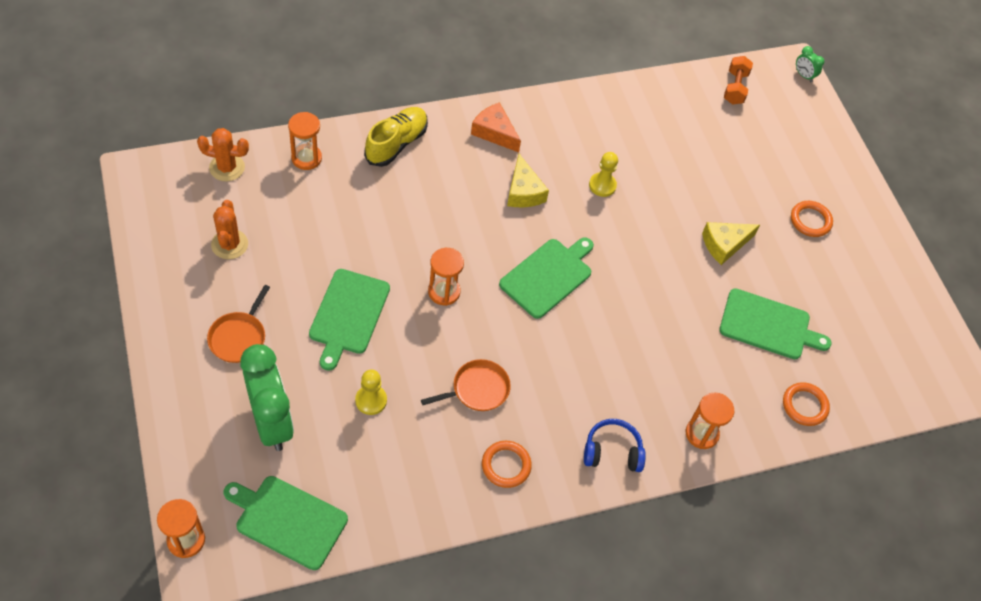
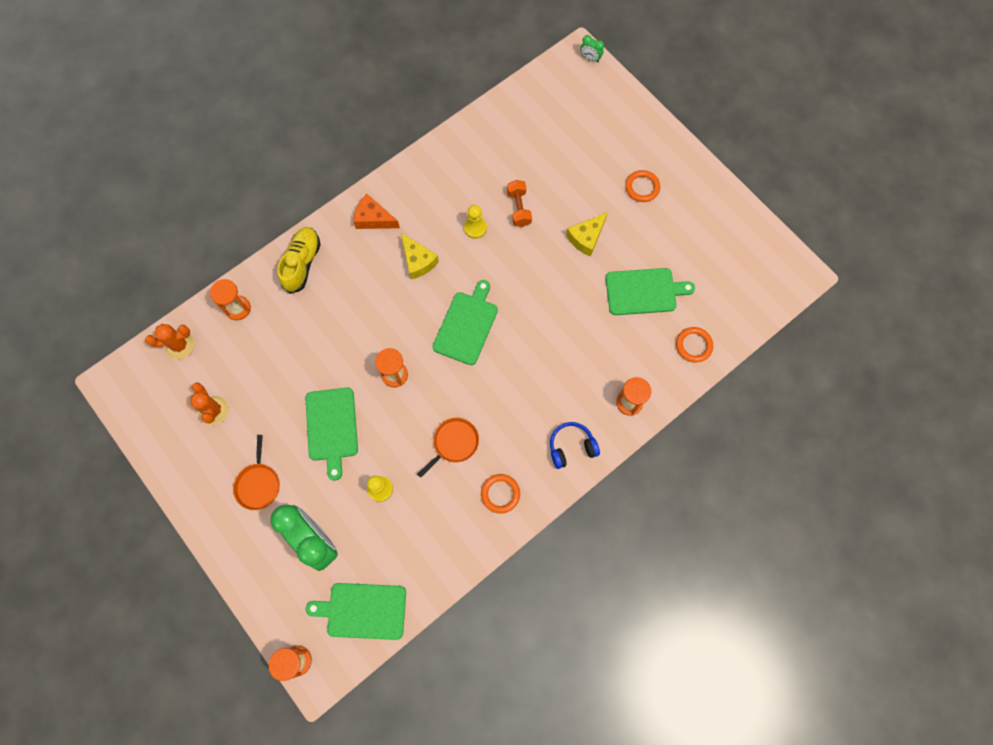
camera: 15 degrees left, 15 degrees up
orange dumbbell [724,56,753,105] -> orange dumbbell moved to [507,180,532,227]

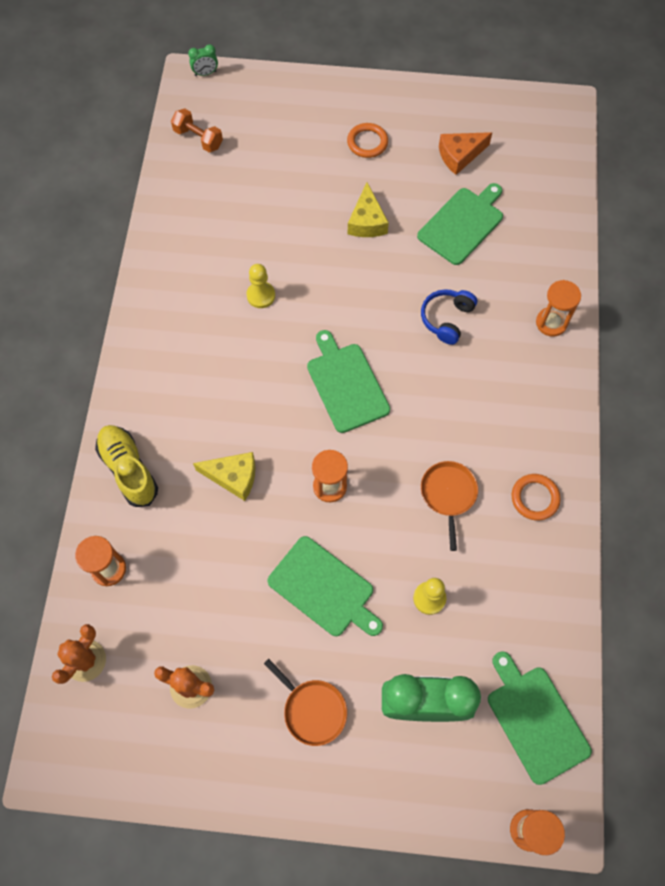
camera: 45 degrees left, 5 degrees down
green cutting board [306,583,406,640] -> green cutting board turned 105 degrees clockwise [488,651,592,785]
orange cheese [353,194,400,229] -> orange cheese moved to [439,132,492,175]
yellow cheese [401,233,439,279] -> yellow cheese moved to [193,452,255,501]
orange dumbbell [507,180,532,227] -> orange dumbbell moved to [171,108,223,152]
blue headphones [550,422,600,469] -> blue headphones moved to [421,289,477,345]
orange ring [676,327,713,363] -> none

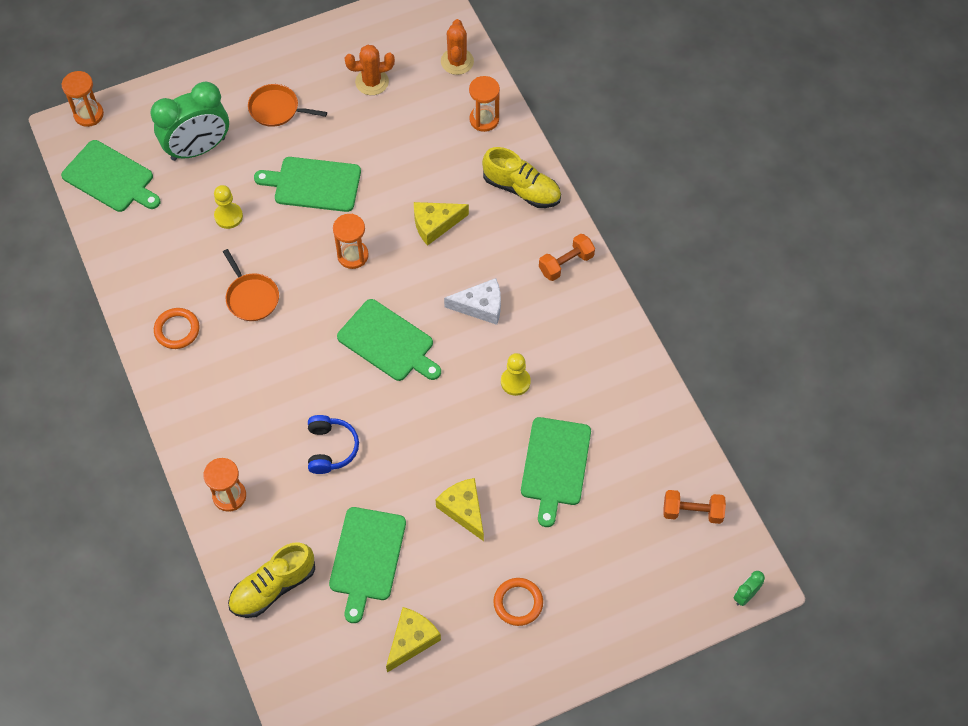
camera: 150 degrees right, 5 degrees down
orange cheese [439,132,492,175] -> yellow cheese [386,607,441,672]
none -> yellow shoe [228,542,315,618]
none -> white cheese [444,278,501,325]
none -> green cutting board [521,417,591,527]
none -> orange dumbbell [539,234,595,281]

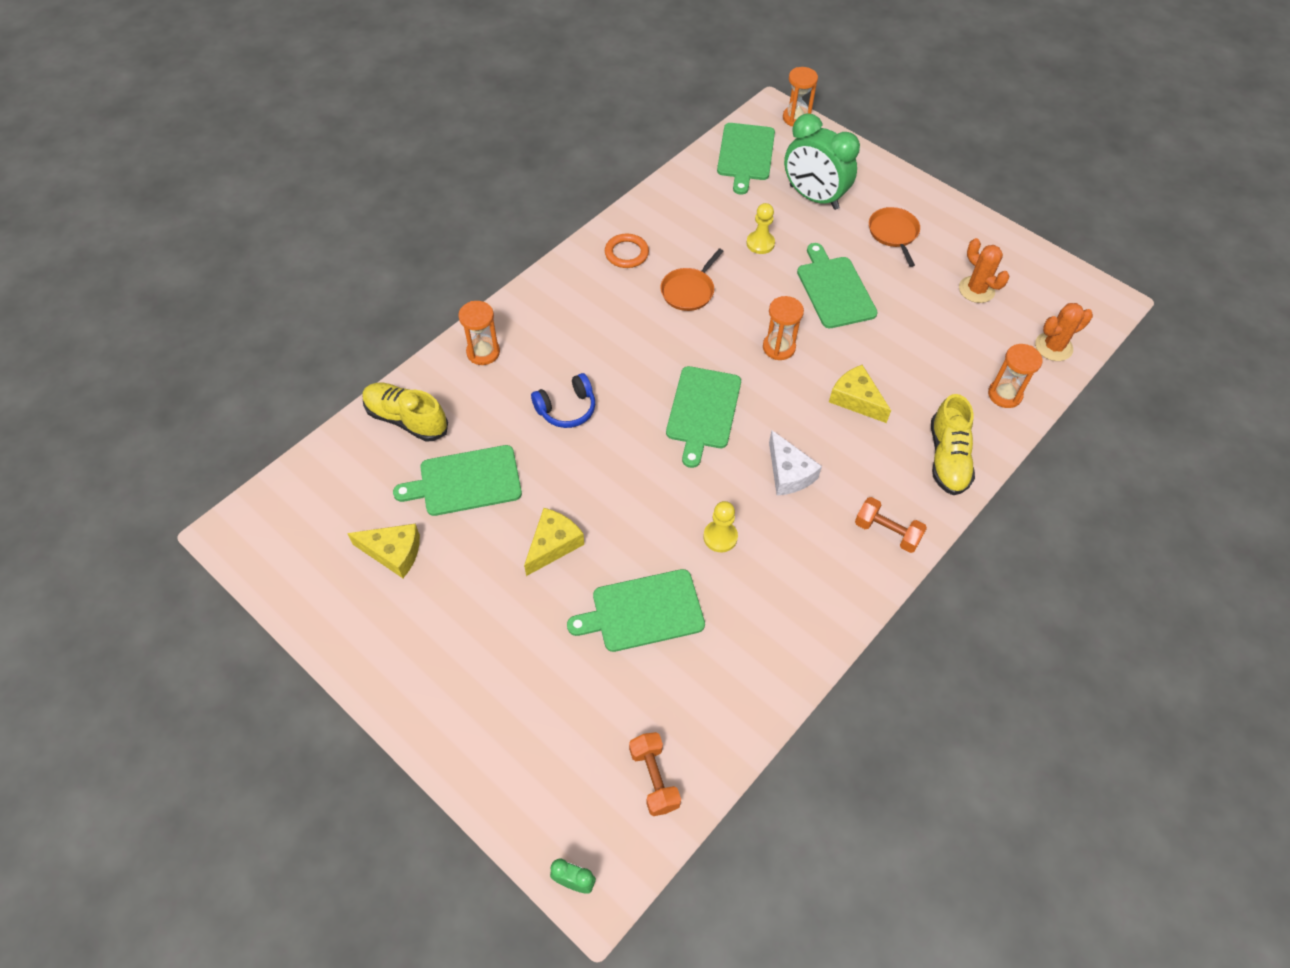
camera: 65 degrees right, 5 degrees down
orange ring [493,578,543,626] -> none

